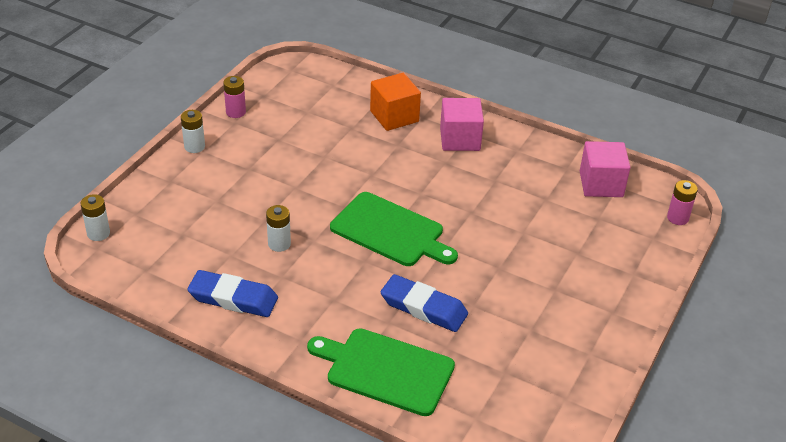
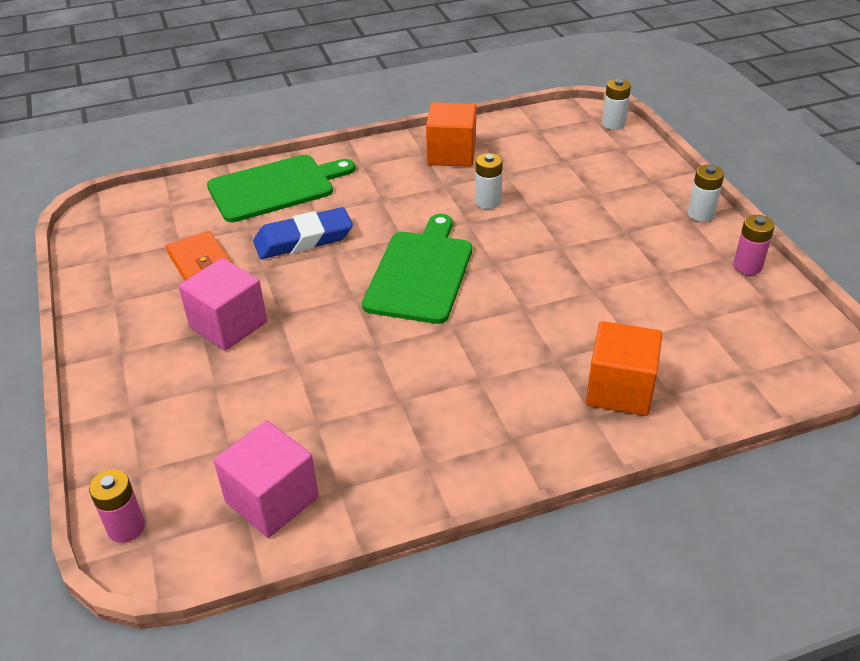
camera: 135 degrees right, 0 degrees up
blue eraser [187,270,278,317] -> orange cube [426,102,476,167]
green cutting board [330,192,458,266] -> green cutting board turned 120 degrees clockwise [362,214,472,324]
pink cube [440,98,484,151] -> pink cube moved to [179,258,267,351]
none -> orange wallet [166,231,232,280]

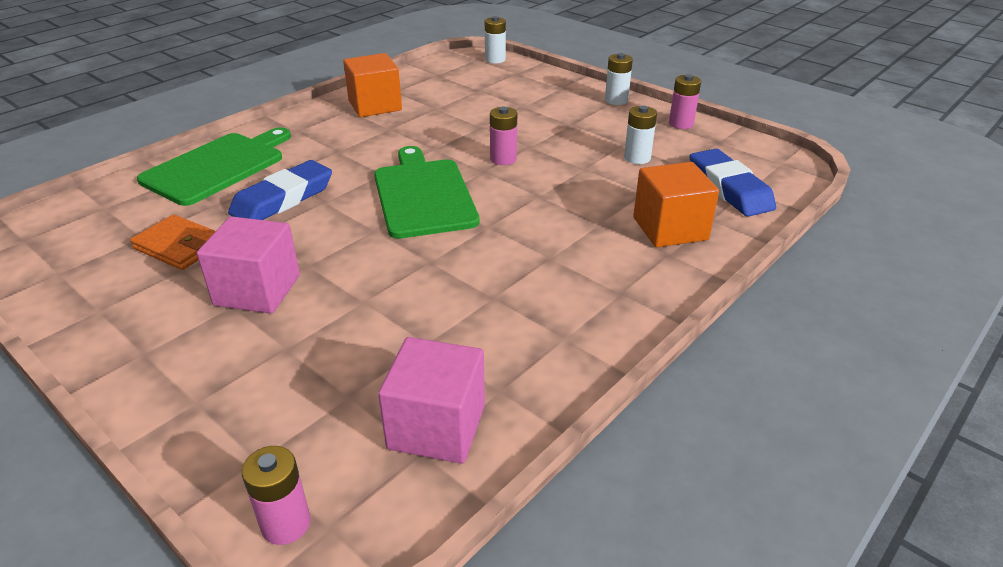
camera: 30 degrees left, 5 degrees down
white battery [475,153,503,209] -> white battery moved to [624,106,657,164]
none -> pink battery [490,107,517,165]
none -> blue eraser [690,149,776,217]

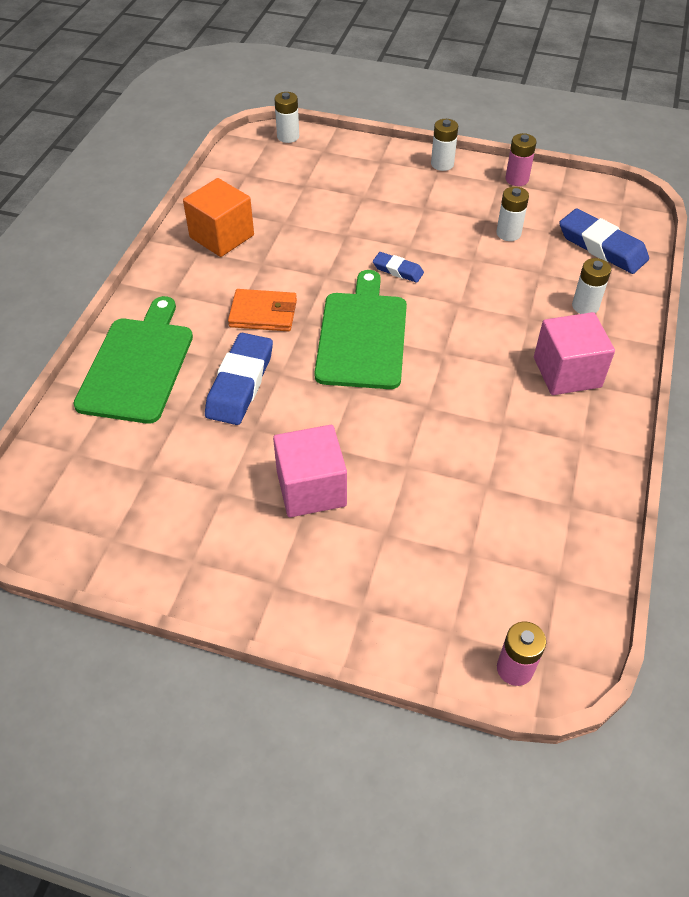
camera: 25 degrees left, 15 degrees up
orange wallet [130,214,215,270] -> orange wallet moved to [228,289,297,332]
green cutting board [374,146,480,239] -> green cutting board turned 45 degrees clockwise [314,270,407,389]
pink cube [378,337,485,463] -> pink cube moved to [534,312,615,395]
pink battery [490,107,517,165] -> blue eraser [373,252,424,283]
orange cube [633,162,719,247] -> white battery [572,258,611,314]

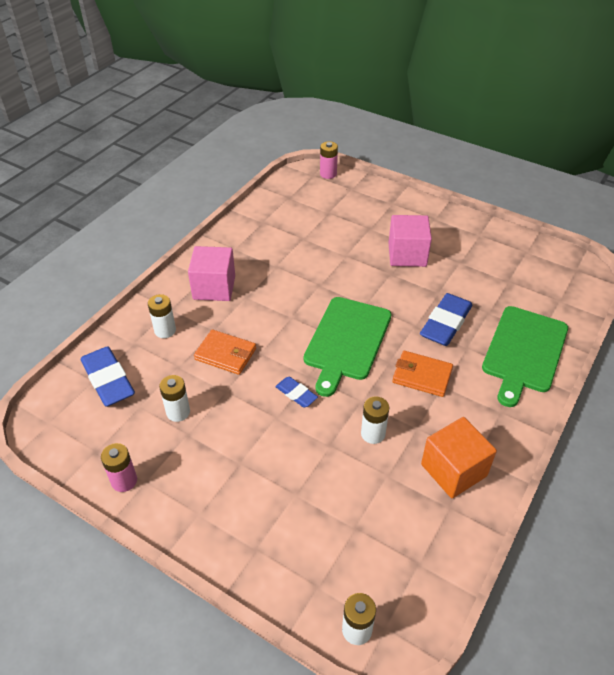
camera: 165 degrees left, 5 degrees down
white battery [431,119,458,171] -> white battery moved to [361,396,389,444]
none -> orange wallet [194,329,256,375]

